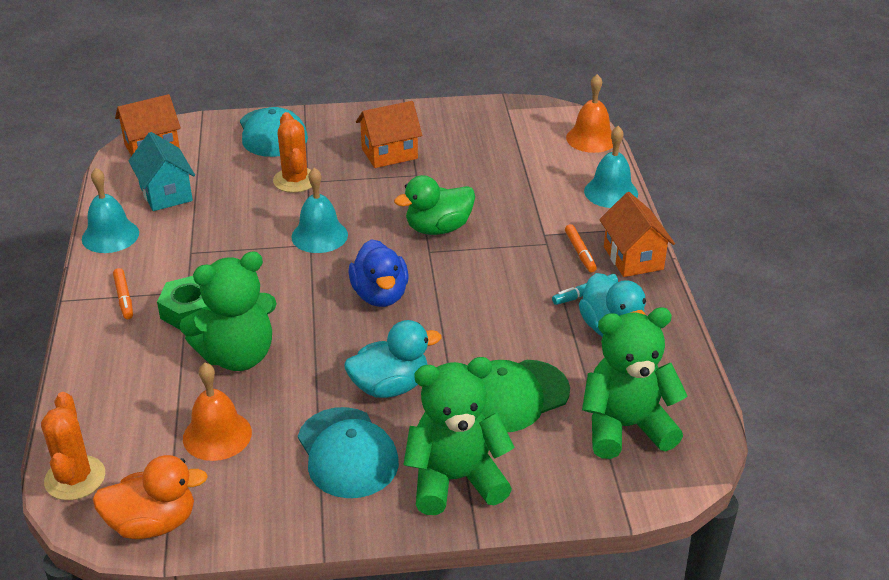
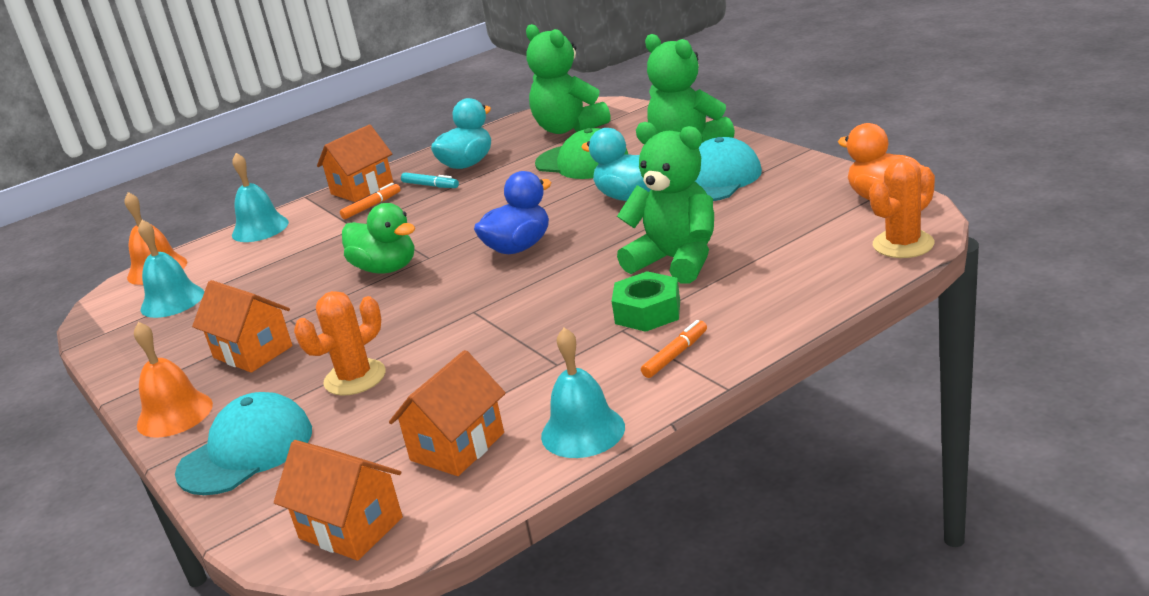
camera: 115 degrees left, 10 degrees down
turquoise house [129,132,195,211] -> orange house [389,350,506,476]
orange bell [183,363,252,461] -> orange bell moved to [134,322,213,438]
turquoise bell [291,168,348,253] -> turquoise bell moved to [138,220,204,318]

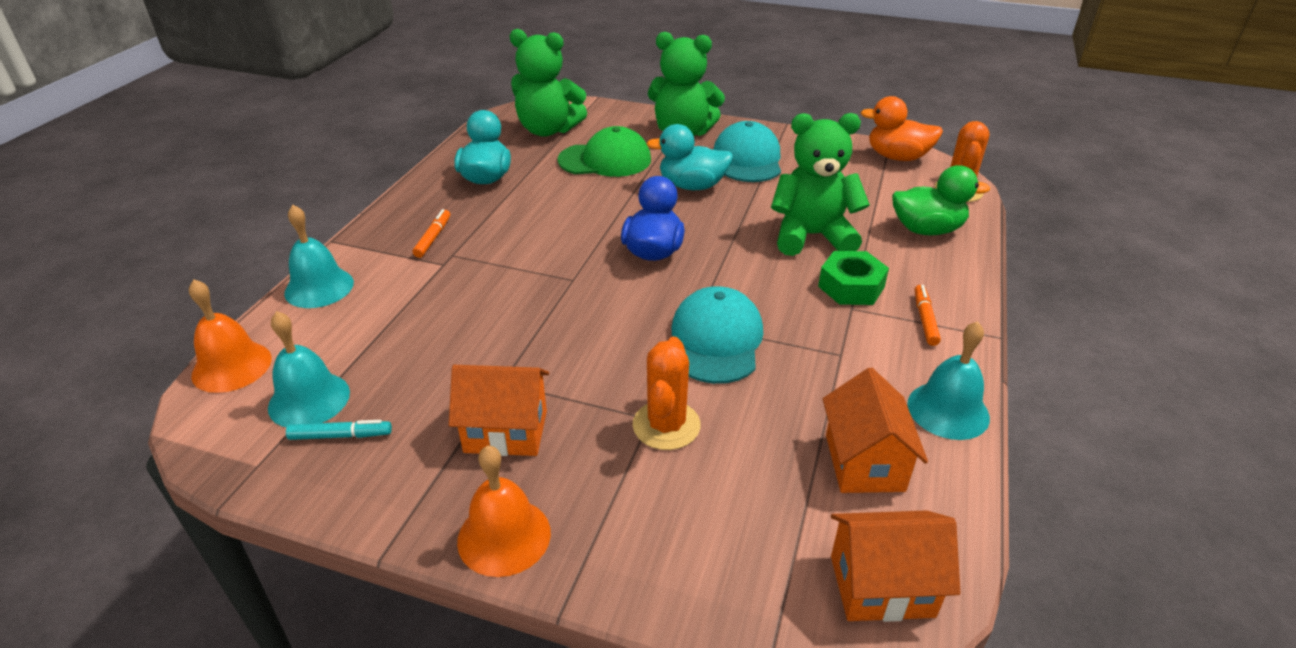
camera: 40 degrees left, 10 degrees up
turquoise cap [175,392,312,495] -> turquoise cap moved to [671,286,763,384]
orange house [317,125,393,202] -> none
green duck [342,203,415,274] -> green duck moved to [892,165,990,235]
turquoise marker [401,172,459,188] -> turquoise marker moved to [286,420,392,440]

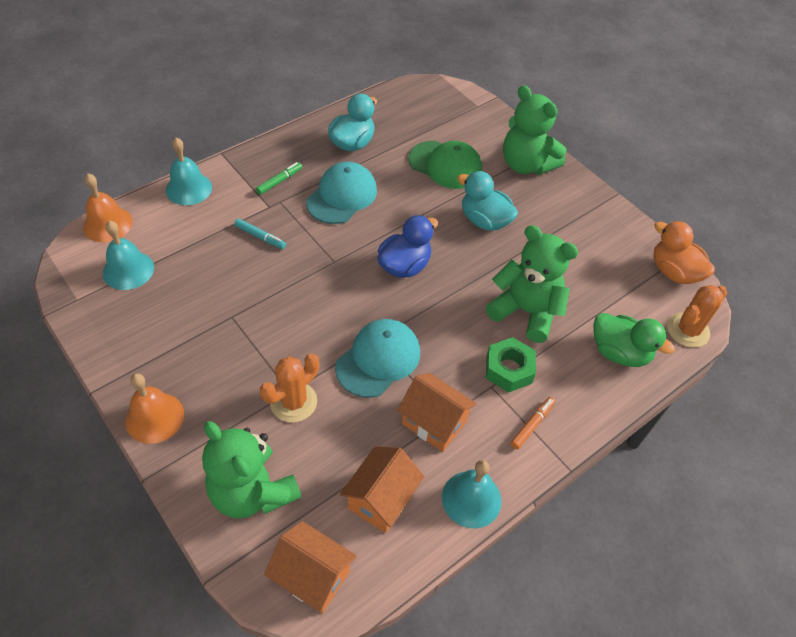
camera: 30 degrees right, 15 degrees up
turquoise marker [286,420,392,440] -> turquoise marker moved to [235,219,286,249]
orange marker [413,209,450,258] -> green marker [256,162,302,195]
orange house [449,365,549,456] -> orange house moved to [397,373,477,452]
green teddy bear [510,29,587,137] -> green teddy bear moved to [202,421,301,518]
turquoise cap [713,121,781,182] -> turquoise cap moved to [306,162,377,224]

